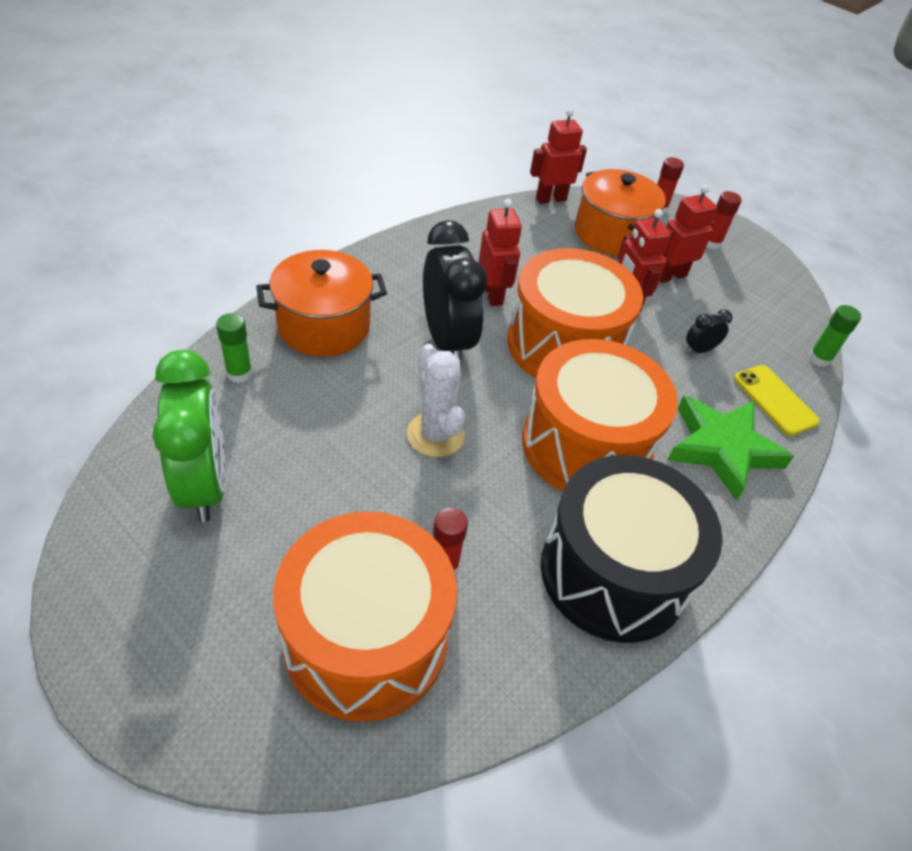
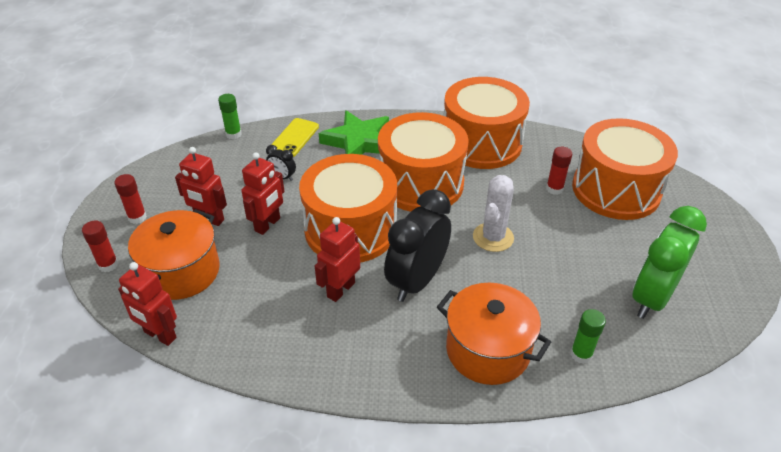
camera: 125 degrees left, 5 degrees down
black drum [541,455,723,643] -> orange drum [444,77,530,169]

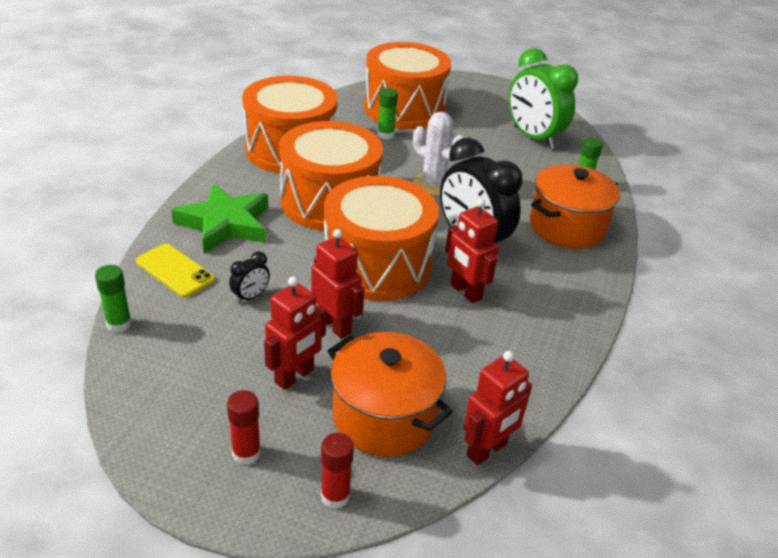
camera: 75 degrees left, 5 degrees down
red glue stick [546,147,572,195] -> green glue stick [378,88,398,140]

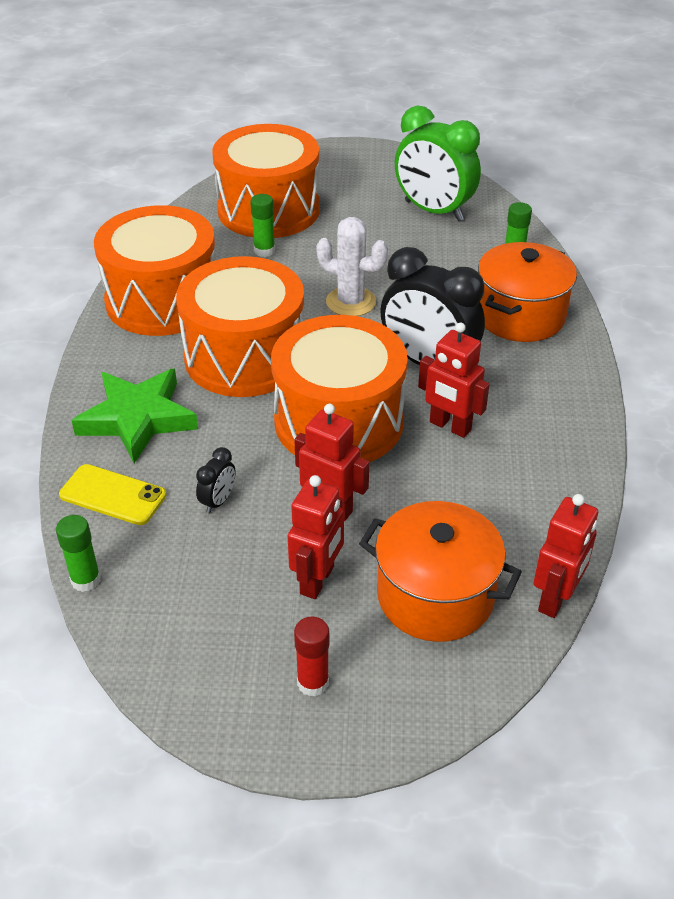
camera: 15 degrees left, 5 degrees up
red glue stick [321,433,354,509] -> none

